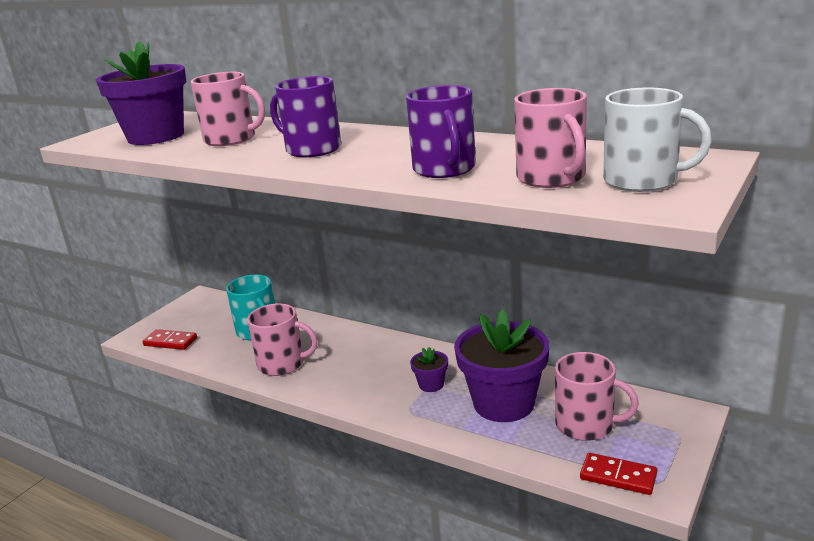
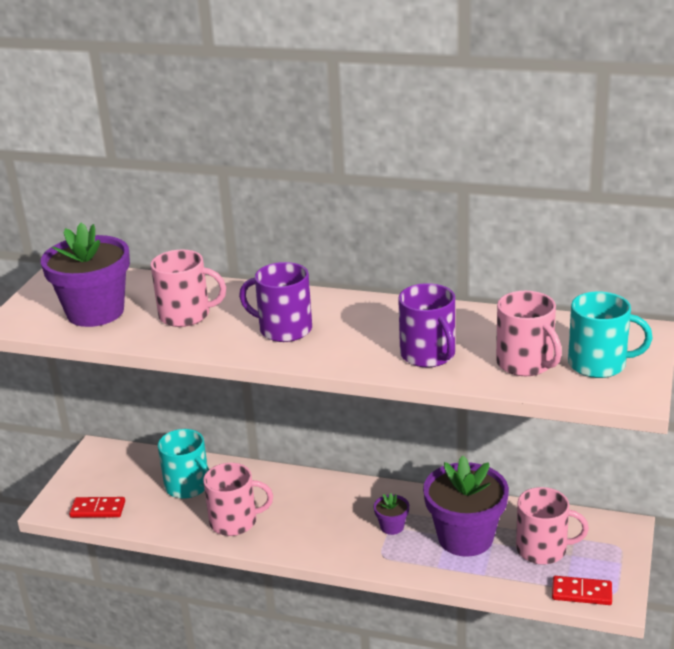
camera: 15 degrees left, 5 degrees up
white mug [603,88,712,192] -> turquoise mug [568,292,652,378]

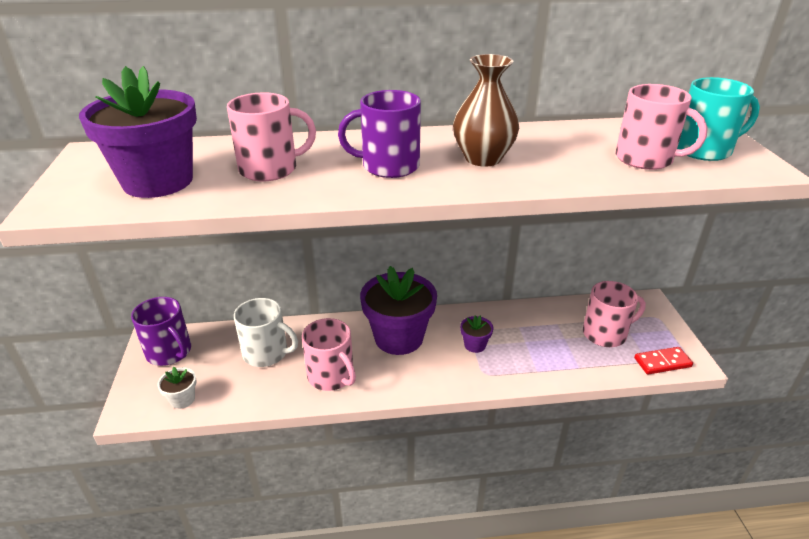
camera: 25 degrees left, 5 degrees up
red domino [69,497,125,518] -> white flower pot [157,367,196,409]
turquoise mug [158,429,209,499] -> white mug [234,298,298,367]
pink mug [203,463,273,536] -> pink mug turned 75 degrees clockwise [302,318,356,391]
purple mug [398,283,455,367] -> purple mug moved to [131,297,191,366]
purple flower pot [423,456,509,557] -> purple flower pot moved to [360,266,437,355]
none -> brown vase [453,54,519,167]

